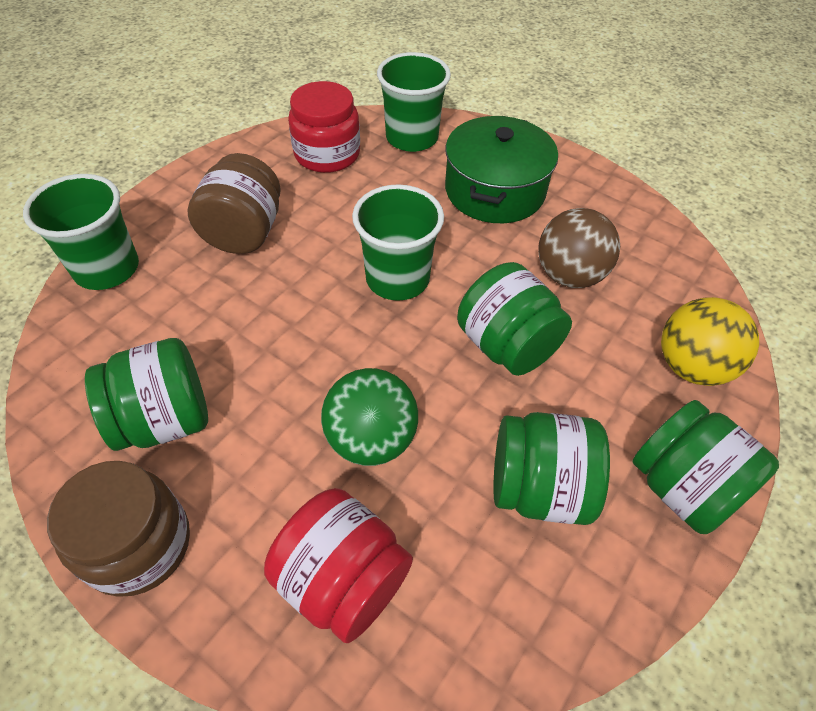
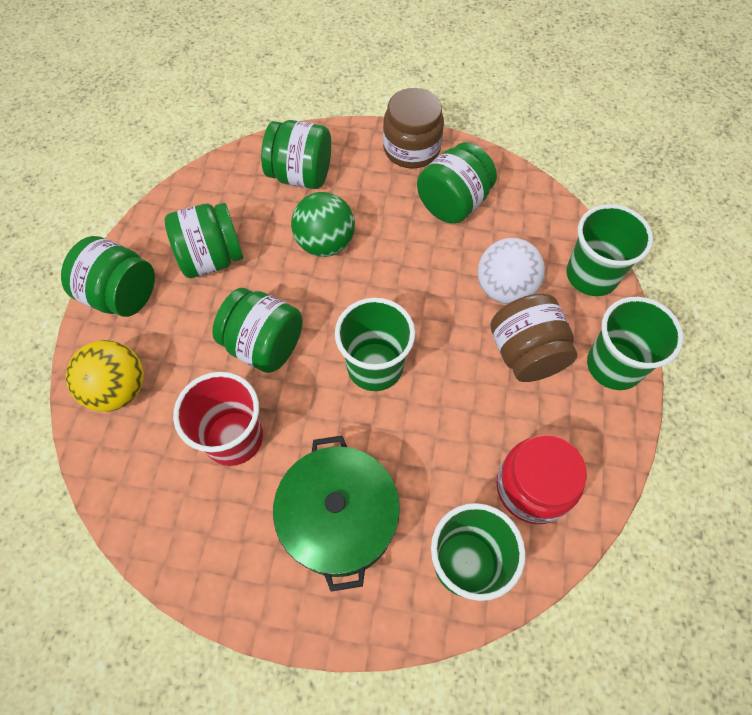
camera: 155 degrees right, 10 degrees up
red jar [264,488,413,643] -> green jar [261,120,331,189]
brown ball [538,208,620,288] -> red cup [173,372,263,466]
none -> white ball [477,238,545,304]
none -> green cup [587,297,684,390]

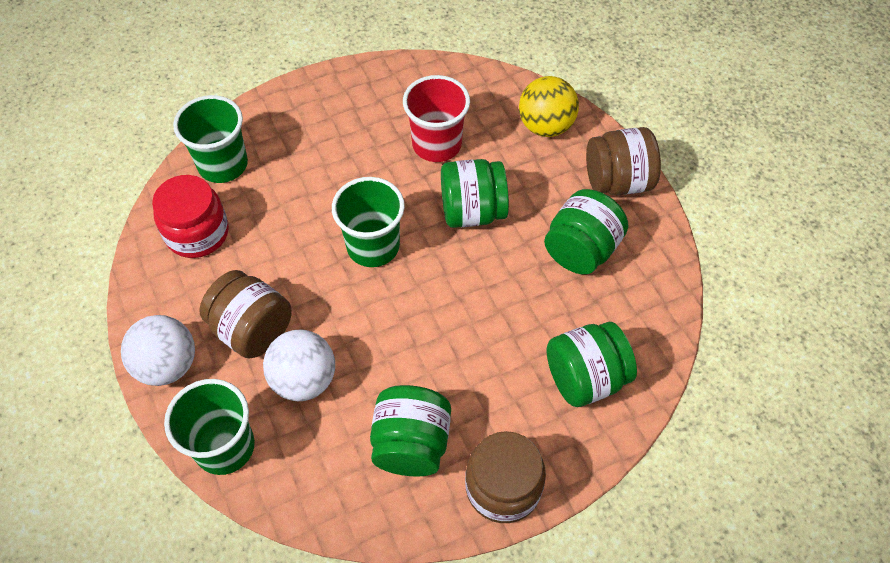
camera: 145 degrees right, 5 degrees down
green jar [61,236,155,317] -> brown jar [586,127,661,195]
green pot [273,436,400,592] -> none
green ball [291,192,355,257] -> none
green cup [587,297,684,390] -> white ball [121,315,195,386]

